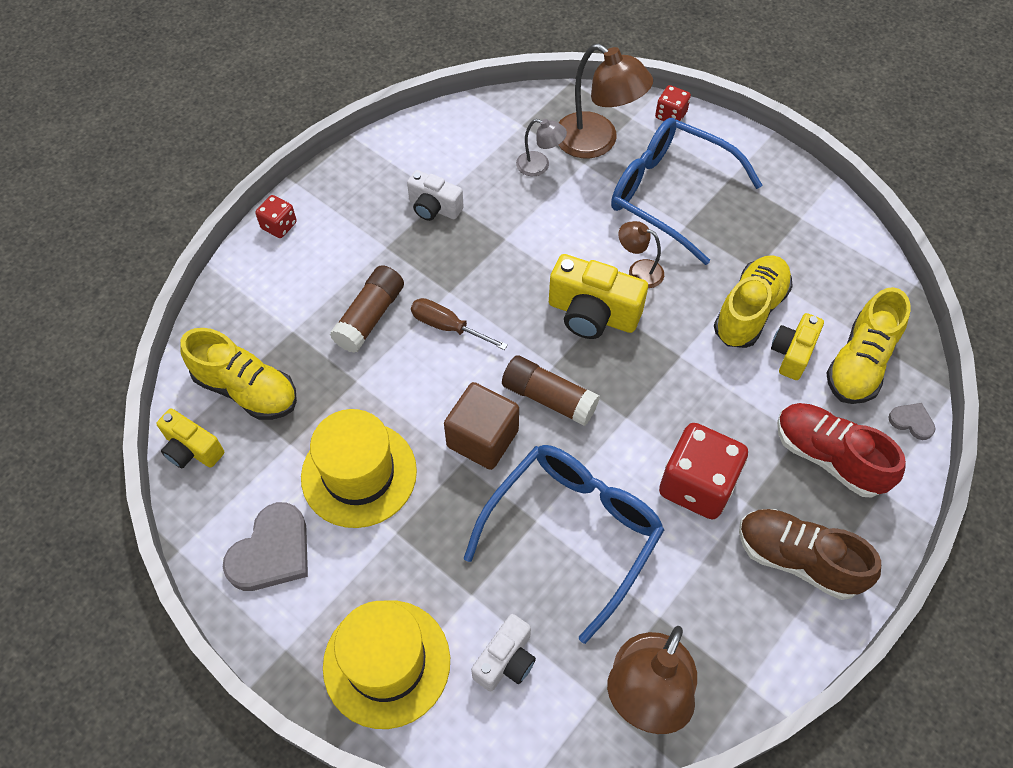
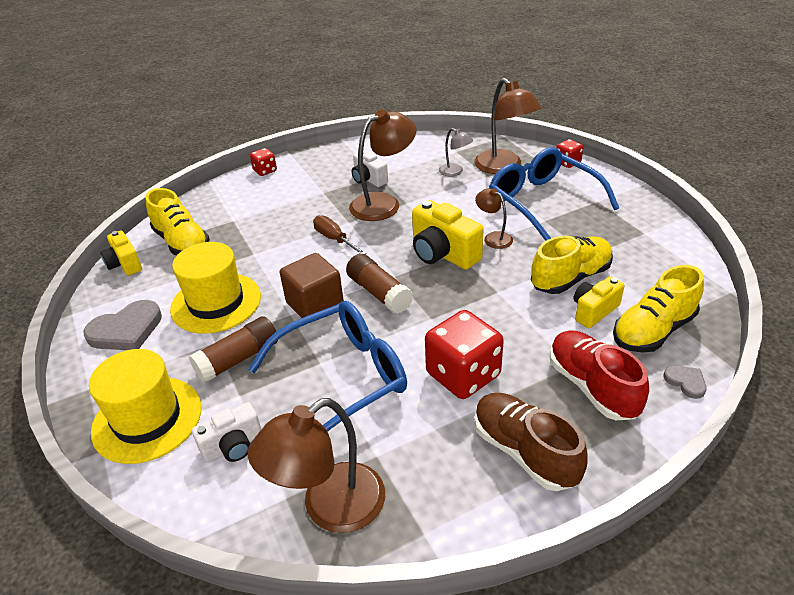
camera: 25 degrees right, 20 degrees down
brown glue stick [330,265,404,353] -> brown glue stick moved to [189,316,278,383]
none -> brown lamp [349,109,416,221]

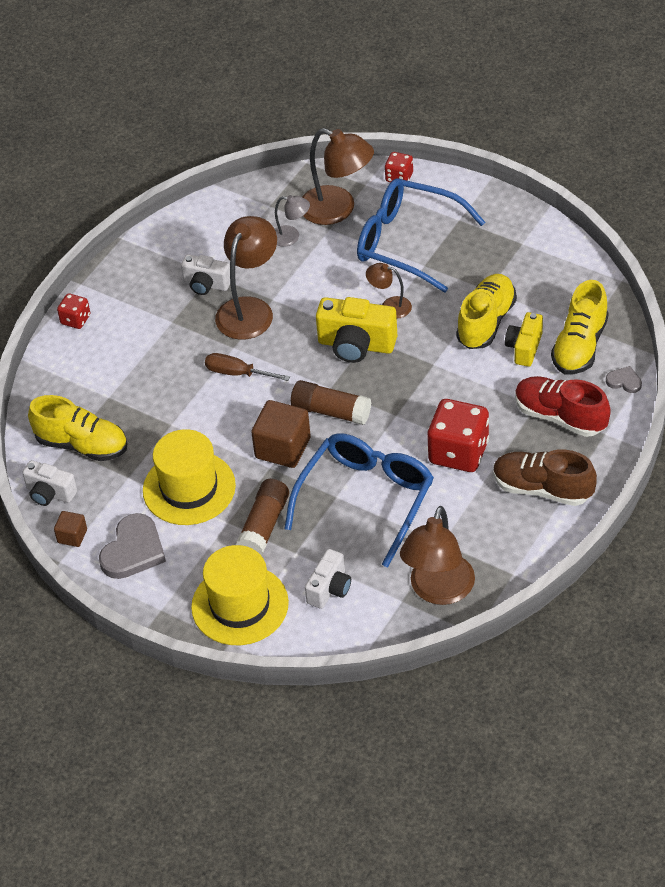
camera: 30 degrees left, 10 degrees up
yellow camera [100,230,142,276] -> white camera [22,460,77,506]
none -> brown cube [54,511,87,547]

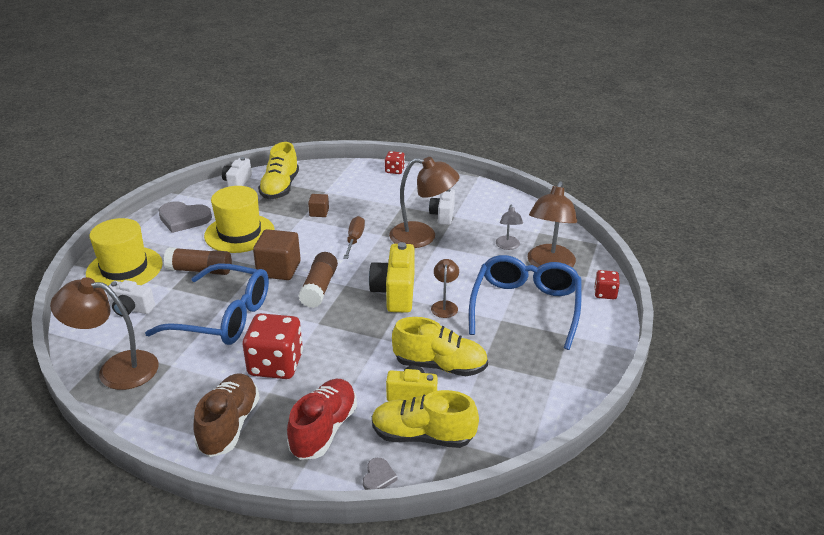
camera: 75 degrees right, 15 degrees down
brown cube [54,511,87,547] -> brown cube moved to [308,194,329,217]

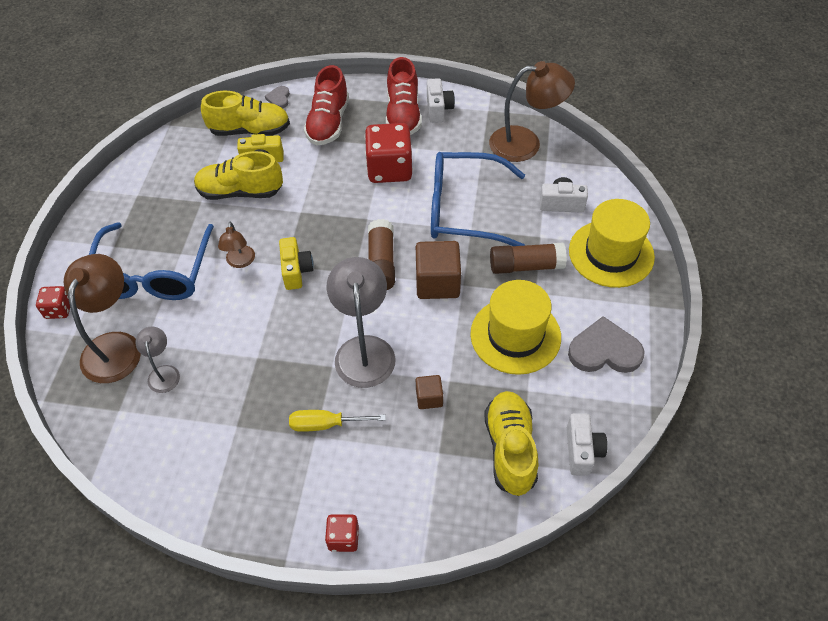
camera: 170 degrees right, 20 degrees up
brown shoe [193,373,260,457] -> red shoe [386,57,422,135]
brown screwdriver [343,216,365,259] -> grey lamp [327,257,395,388]
yellow camera [369,242,415,313] -> yellow camera [279,237,314,290], size x0.63
brown lamp [389,157,460,248] -> none
white camera [429,189,455,225] -> white camera moved to [427,78,455,123]
none -> yellow screwdriver [289,410,386,432]

